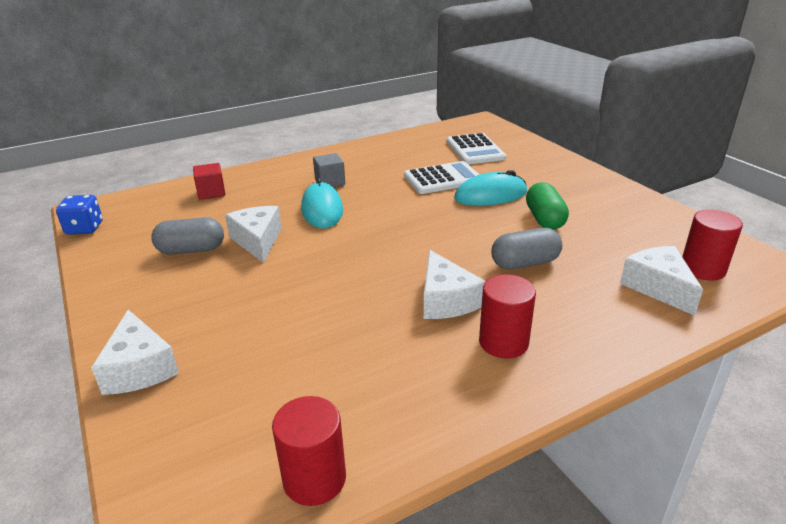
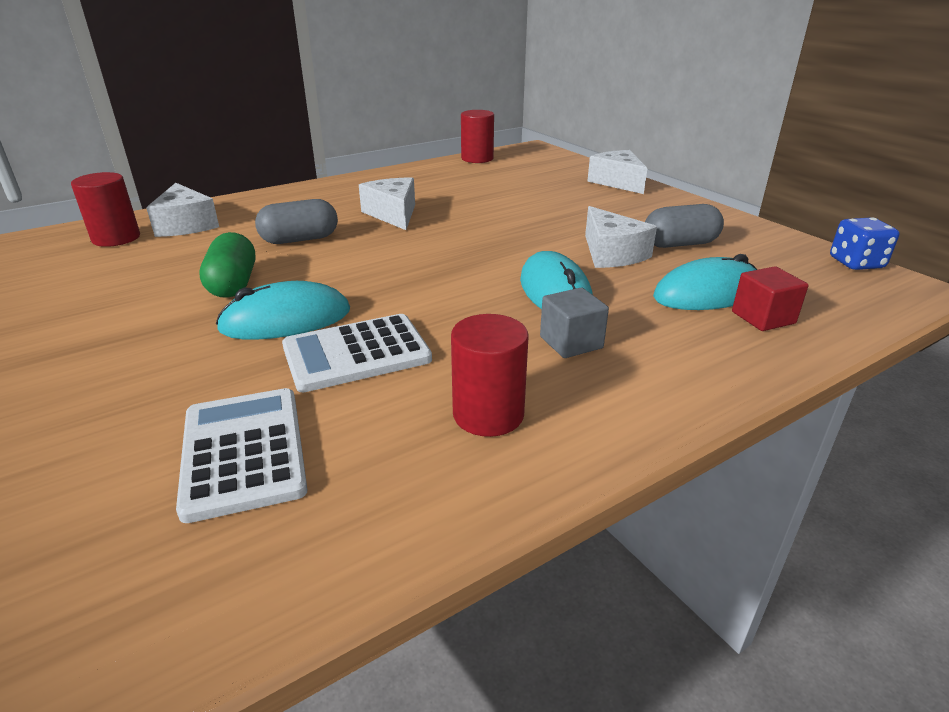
camera: 175 degrees right, 0 degrees up
red cylinder [479,274,536,359] -> red cylinder moved to [451,314,528,437]
none -> turquoise mouse [653,254,757,310]

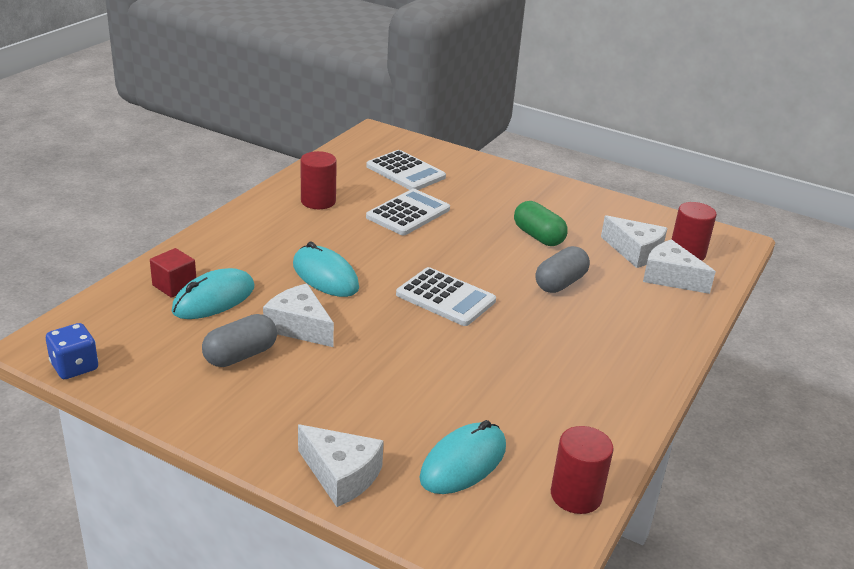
camera: 150 degrees right, 0 degrees up
turquoise mouse [216,281,350,340] -> turquoise mouse moved to [419,420,506,494]
white cheese [359,178,415,230] -> white cheese moved to [601,215,667,268]
grey cube [540,288,609,358] -> none
none -> white calculator [396,267,496,326]

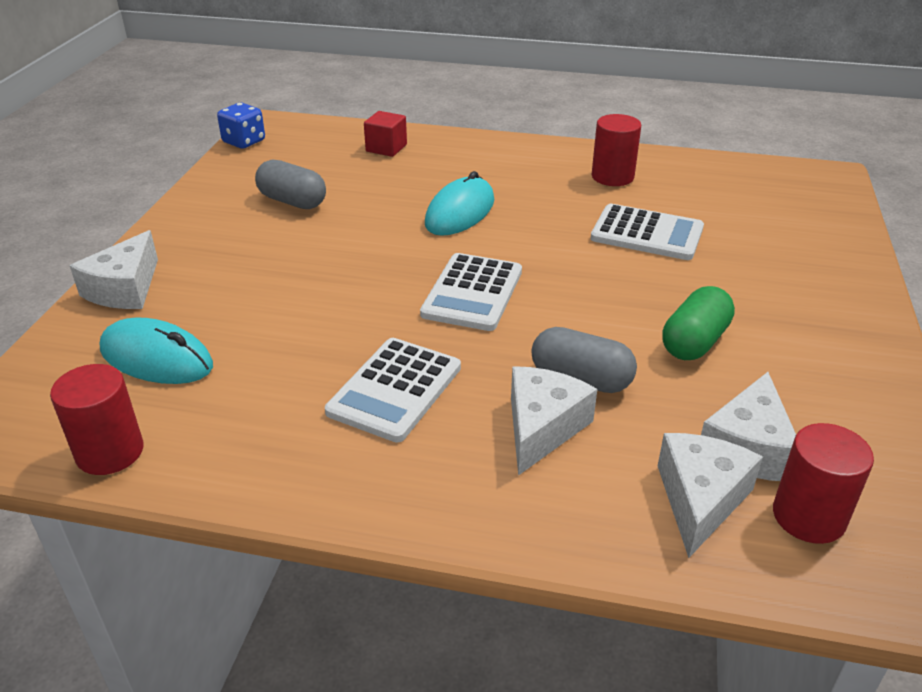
camera: 75 degrees right, 5 degrees up
turquoise mouse [172,268,254,319] -> none
white cheese [263,283,334,347] -> white cheese moved to [511,366,597,476]
white calculator [366,150,446,190] -> white calculator moved to [325,338,461,443]

